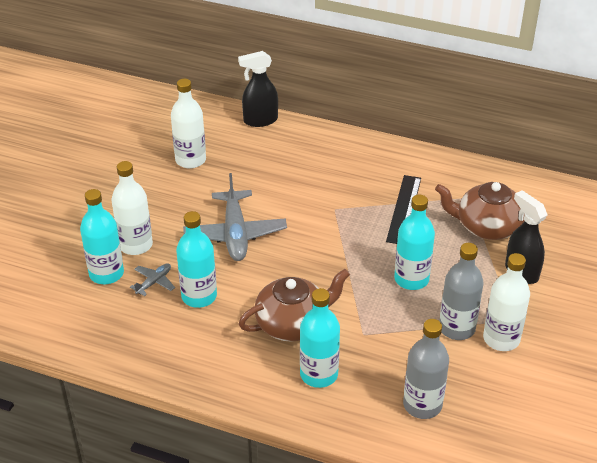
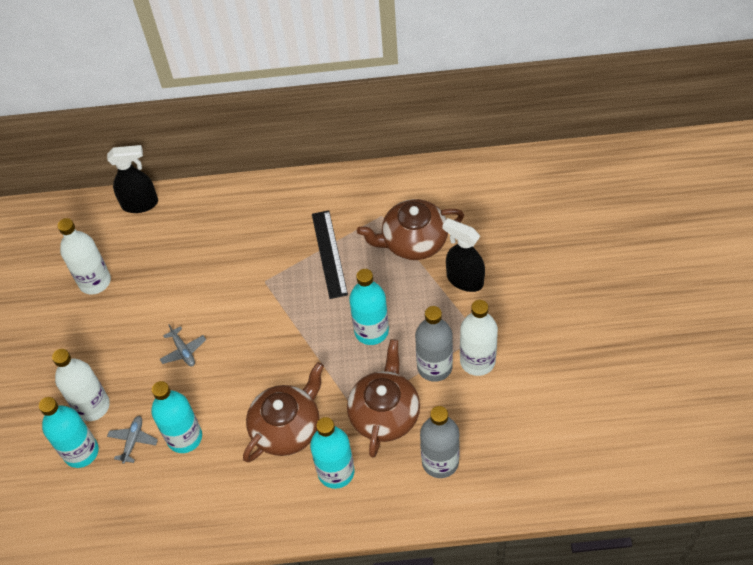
camera: 20 degrees left, 15 degrees up
grey plane [183,173,287,261] -> grey plane [160,324,206,367], size x0.47
black spray bottle [238,51,278,127] -> black spray bottle turned 150 degrees counterclockwise [107,145,158,213]
none -> brown teapot [347,339,420,458]

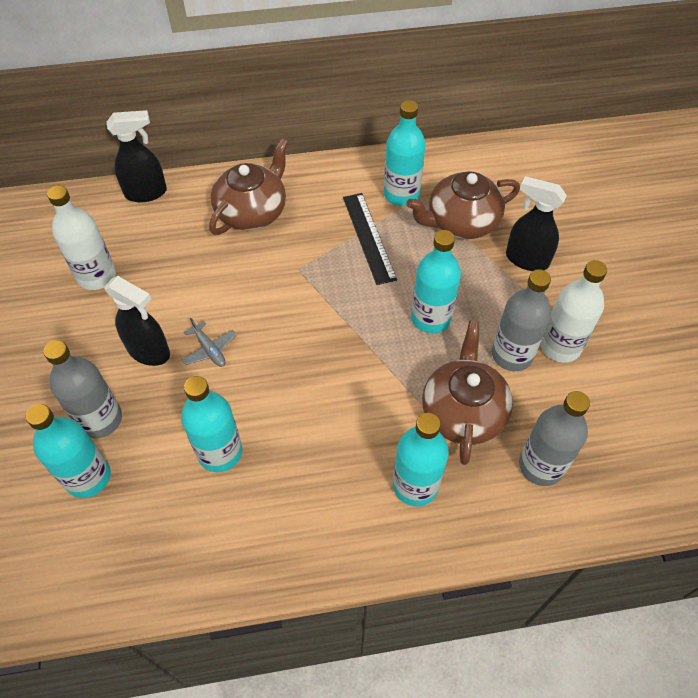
camera: 10 degrees left, 0 degrees up
white bottle [52,349,110,421] -> grey bottle [44,340,122,438]
grey plane [107,416,158,464] -> none
brown teapot [243,362,324,462] -> brown teapot moved to [209,138,288,235]
none -> black spray bottle [104,276,170,366]
none -> turquoise bottle [384,100,426,206]

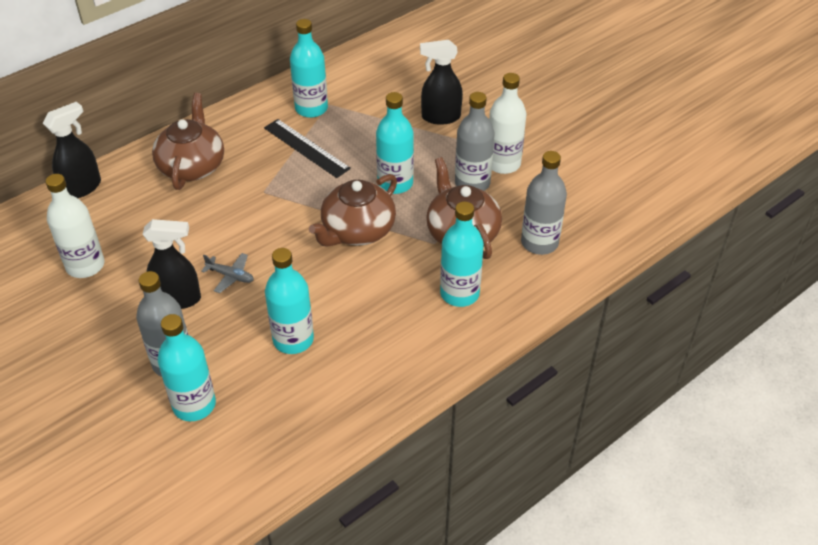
camera: 30 degrees left, 10 degrees down
brown teapot [407,171,520,239] -> brown teapot moved to [309,174,397,247]

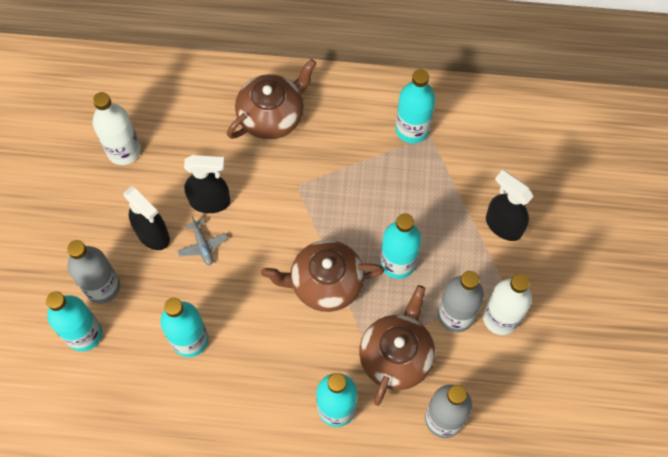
camera: 45 degrees right, 20 degrees up
black spray bottle [43,102,101,198] -> black spray bottle moved to [184,155,230,213]
black ruler [264,119,351,178] -> none

